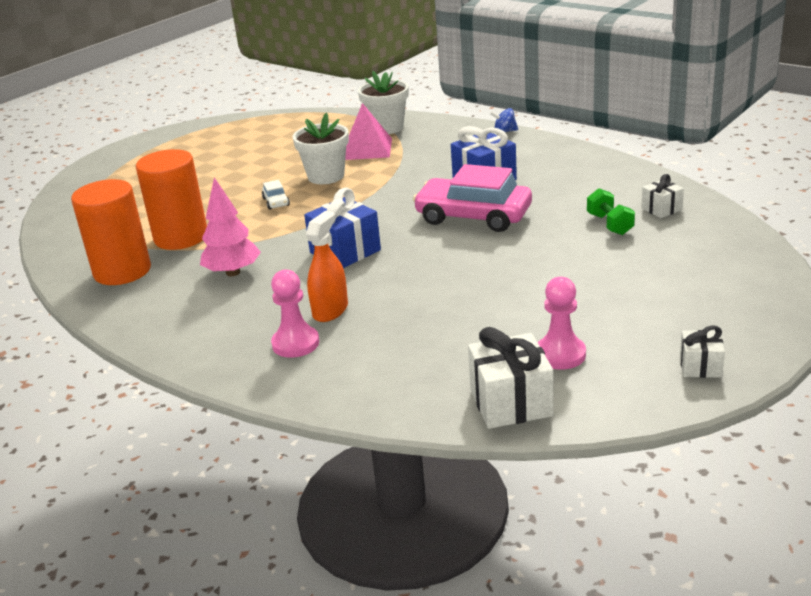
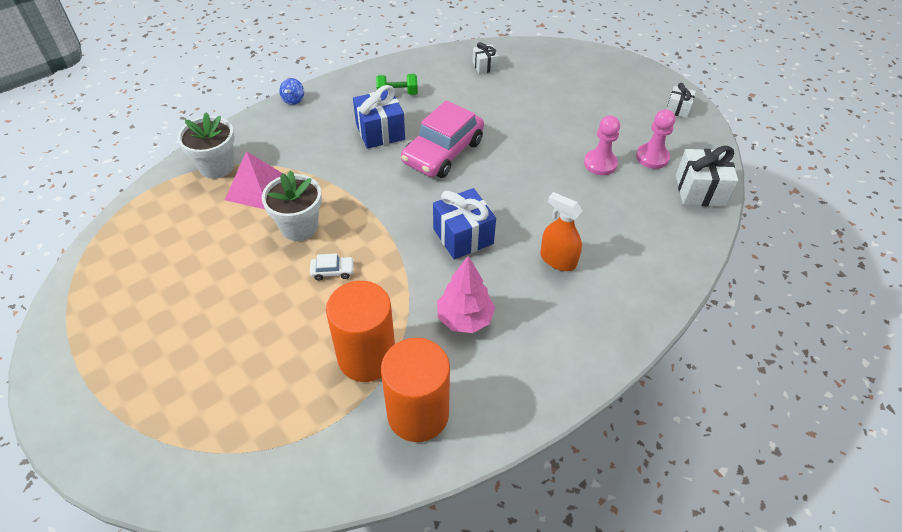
camera: 80 degrees left, 20 degrees up
pink pawn [271,270,319,358] -> pink pawn moved to [584,116,620,175]
green dumbbell [587,188,635,235] -> green dumbbell moved to [376,74,418,95]

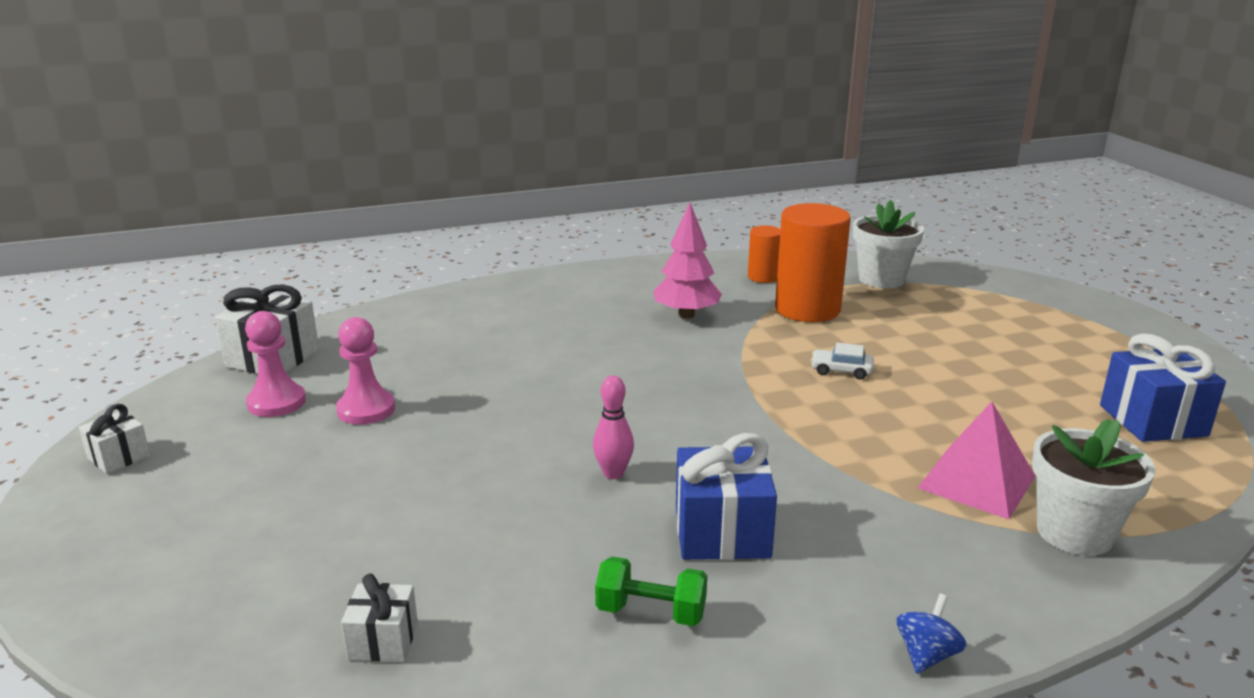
camera: 160 degrees left, 25 degrees down
white flower pot [262,170,322,241] -> white flower pot moved to [853,200,924,288]
orange cylinder [381,338,450,442] -> orange cylinder [748,225,780,283], size x0.53
pink car [401,100,484,178] -> pink bowling pin [593,375,634,479]
blue gift [433,188,496,259] -> blue gift moved to [1100,333,1226,442]
orange spray bottle [540,192,583,271] -> none

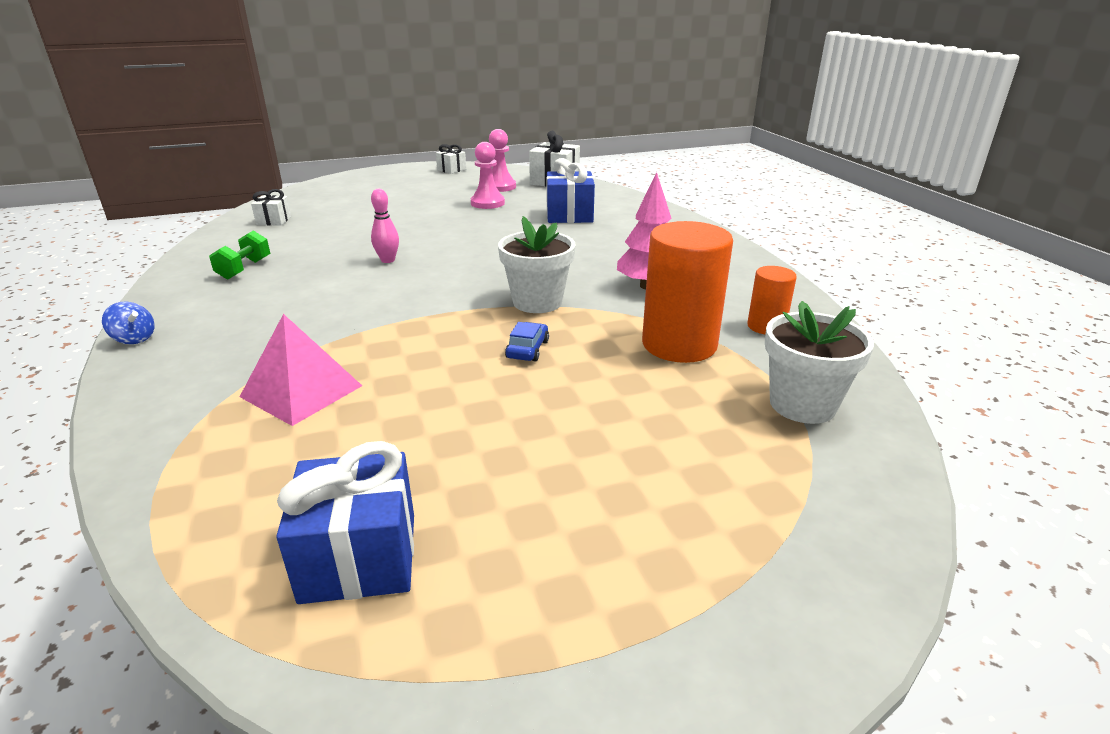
camera: 90 degrees right, 5 degrees up
blue gift [676,433,777,560] -> blue gift moved to [546,158,595,223]
white car [811,343,874,379] -> blue car [505,322,549,362]
white flower pot [1032,419,1155,556] -> white flower pot moved to [498,216,575,313]

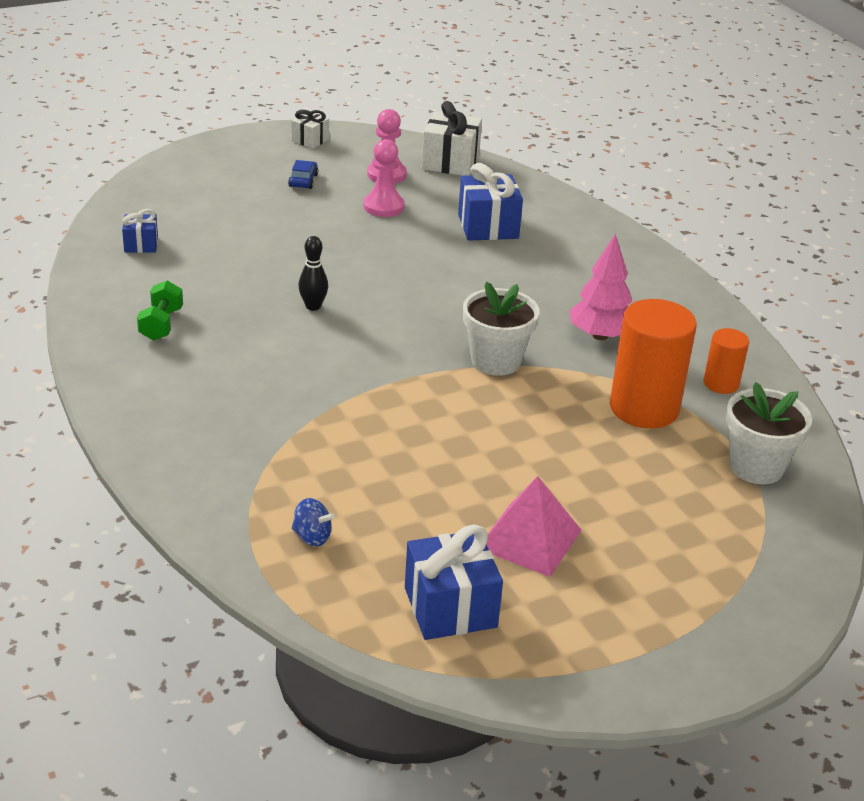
camera: 10 degrees left, 5 degrees up
blue spinning top [102,302,155,344] -> blue spinning top moved to [292,498,335,546]
pink pyramid [240,314,362,426] -> pink pyramid moved to [486,476,581,577]
white gift [251,189,291,225] -> blue gift [122,209,158,253]
pink bowling pin [371,189,399,263] -> black bowling pin [298,236,328,311]
blue car [505,322,549,362] -> blue car moved to [288,160,318,189]

